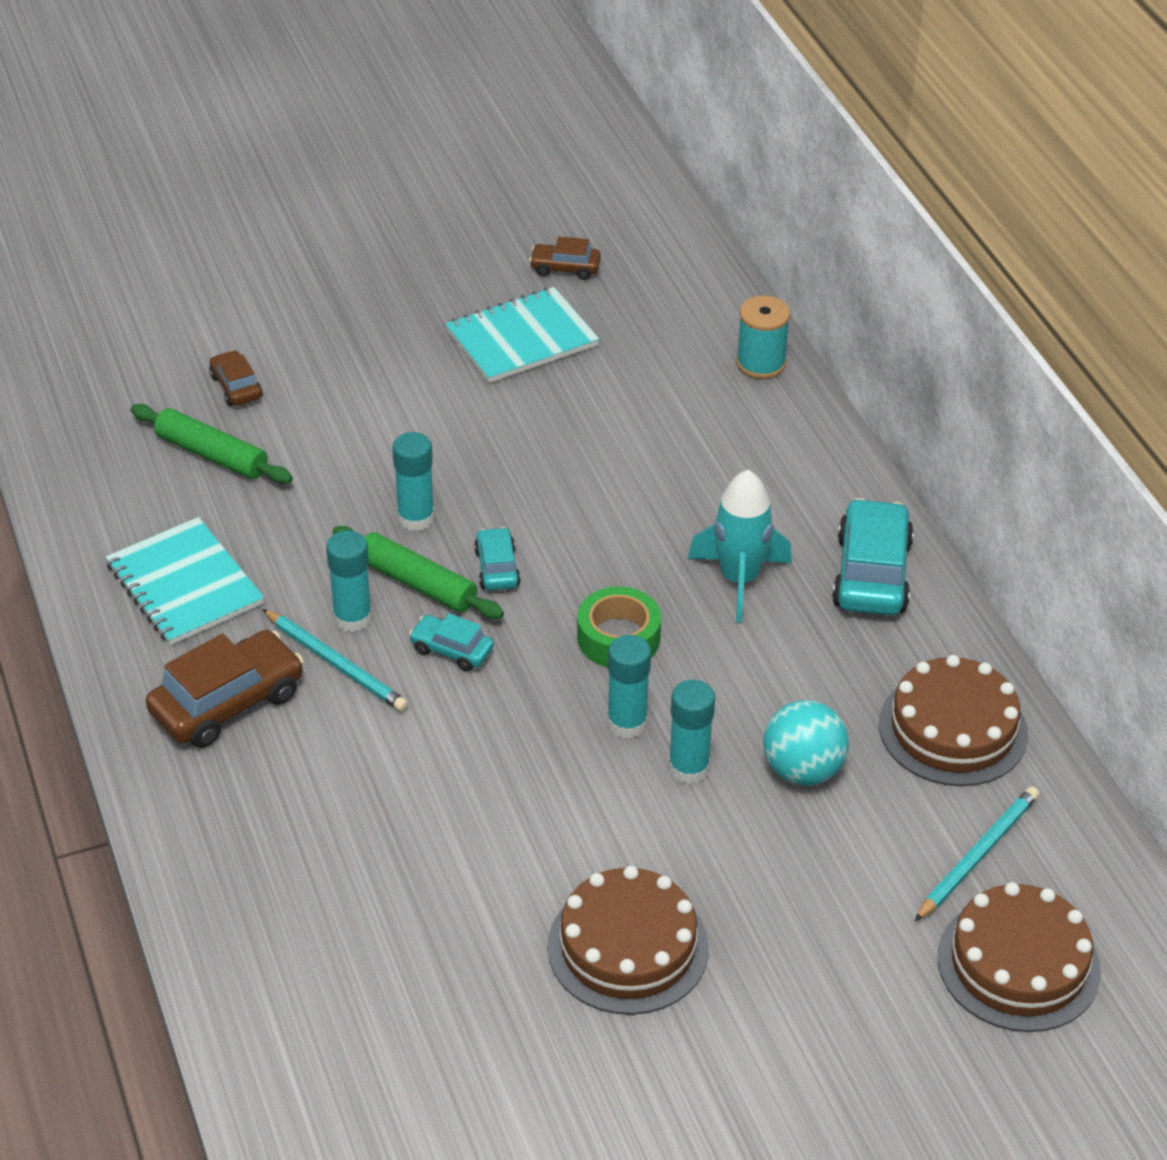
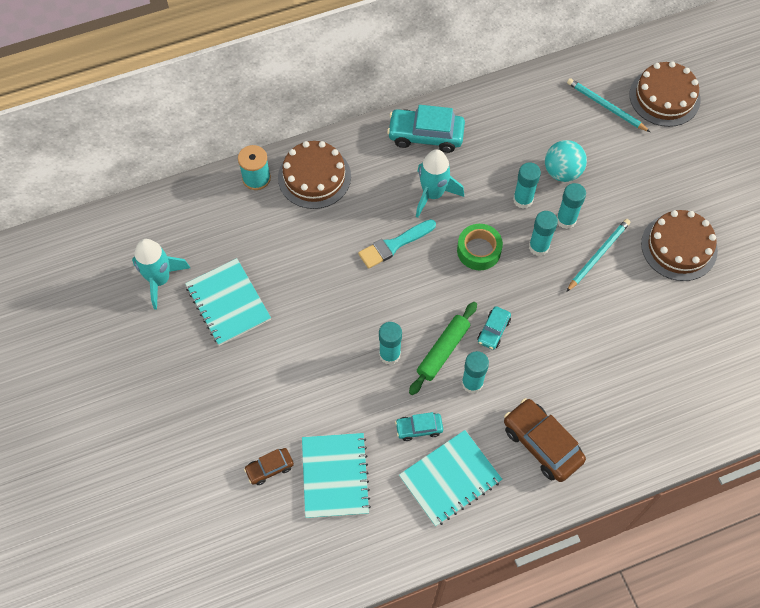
camera: 90 degrees left, 20 degrees up
green rolling pin [131,404,293,484] -> turquoise notebook [302,433,371,519]
turquoise pencil [262,609,408,712] -> turquoise pencil moved to [566,219,630,292]
turquoise car [474,527,521,590] -> turquoise car moved to [395,412,443,441]
brown car [529,236,601,280] -> turquoise rocket [132,239,190,310]
brown cake [879,655,1028,786] -> brown cake moved to [278,141,351,209]
none -> turquoise brush [358,219,436,269]
none -> turquoise glue stick [513,162,541,209]

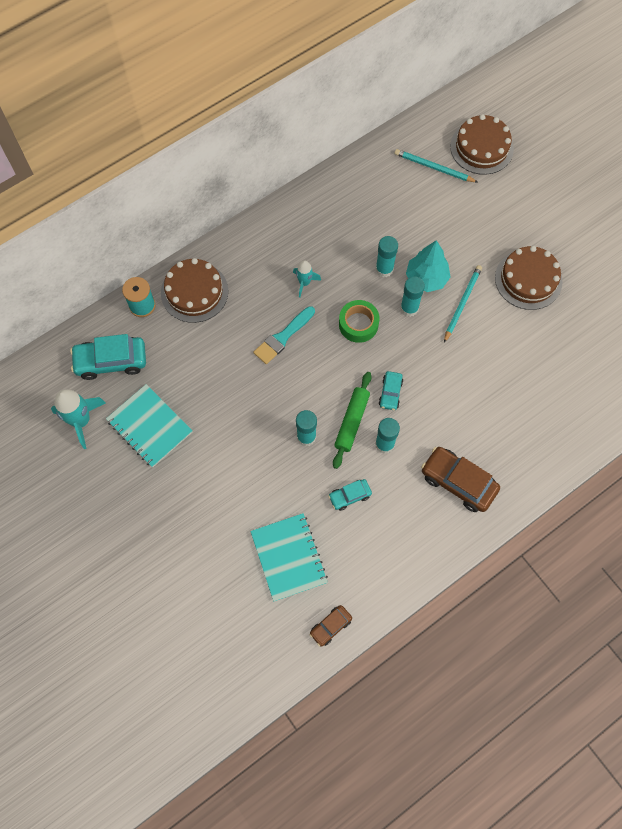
camera: 15 degrees left, 5 degrees up
brown car [244,448,294,485] -> brown car moved to [310,605,352,647]
turquoise car [387,105,465,153] -> turquoise car moved to [70,334,146,380]
turquoise notebook [399,430,502,527] -> none
turquoise rocket [416,149,464,218] -> turquoise rocket [293,260,321,298], size x0.60
turquoise ball [545,140,587,182] -> none
turquoise glue stick [557,183,586,229] -> turquoise tree [406,240,450,292]

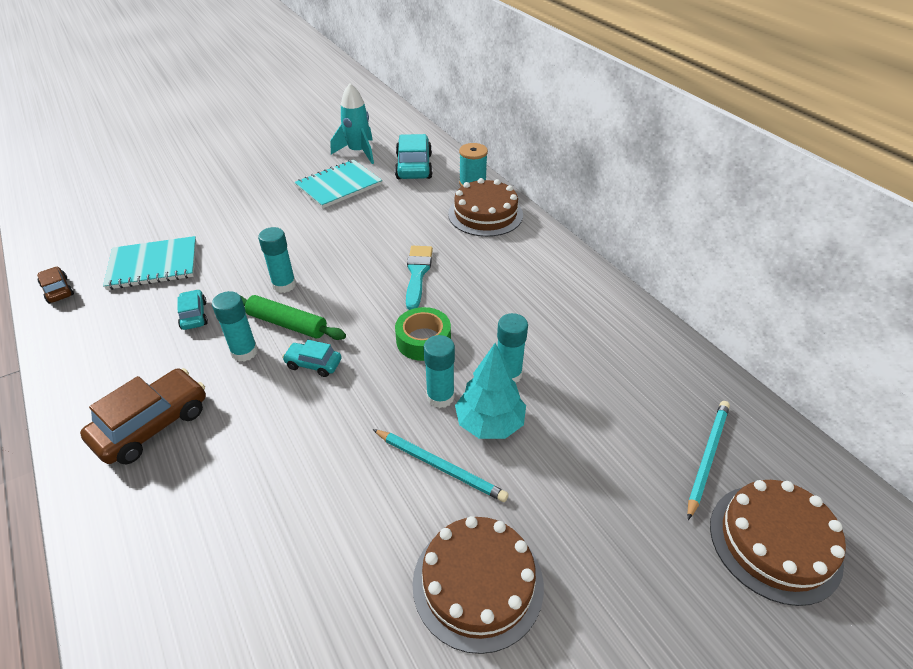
camera: 95 degrees right, 25 degrees down
turquoise brush [253,306,315,364] -> turquoise brush turned 45 degrees clockwise [406,246,433,310]
turquoise rocket [293,260,321,298] -> none

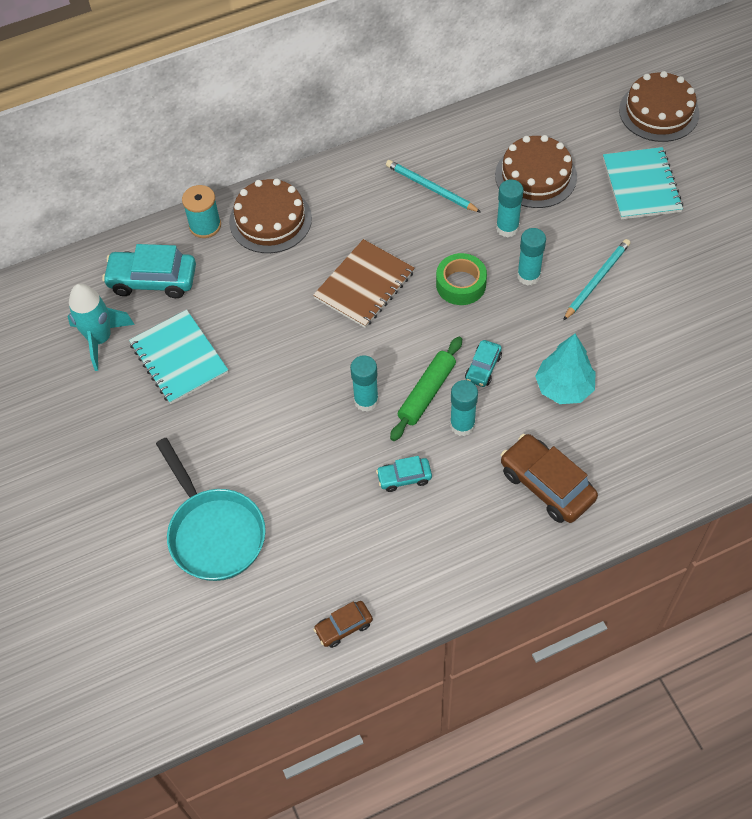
camera: 80 degrees left, 15 degrees up
turquoise notebook [103,236,196,290] -> turquoise notebook moved to [603,147,683,219]
turquoise brush [406,246,433,310] -> brown notebook [313,239,415,328]
brown cake [412,516,544,654] -> brown cake moved to [495,135,577,208]
turquoise tree [455,343,526,439] -> turquoise tree moved to [535,334,596,404]
turquoise pencil [687,401,730,520] -> turquoise pencil moved to [386,160,481,212]
none -> turquoise pan [156,438,266,581]

